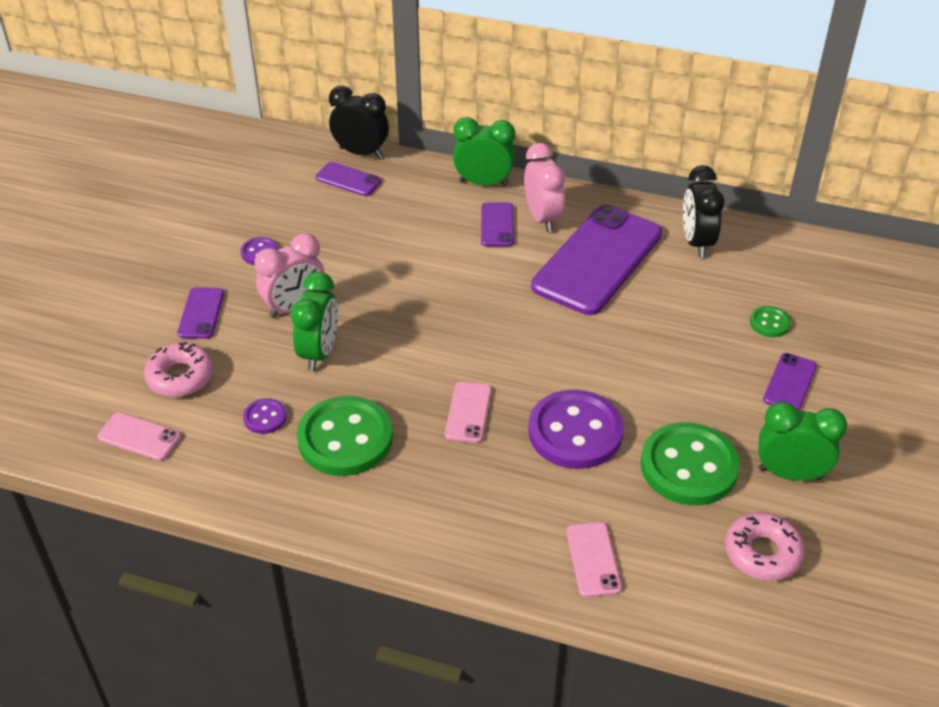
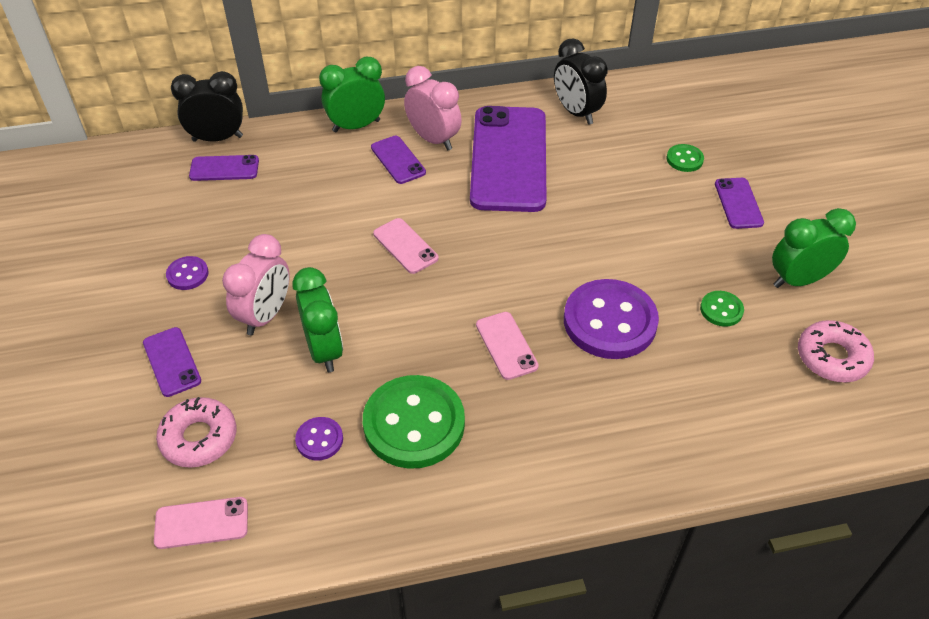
camera: 30 degrees left, 5 degrees up
pink phone [566,522,622,597] -> pink phone moved to [373,218,438,274]
green button [641,422,740,505] -> green button [700,291,744,327], size x0.46

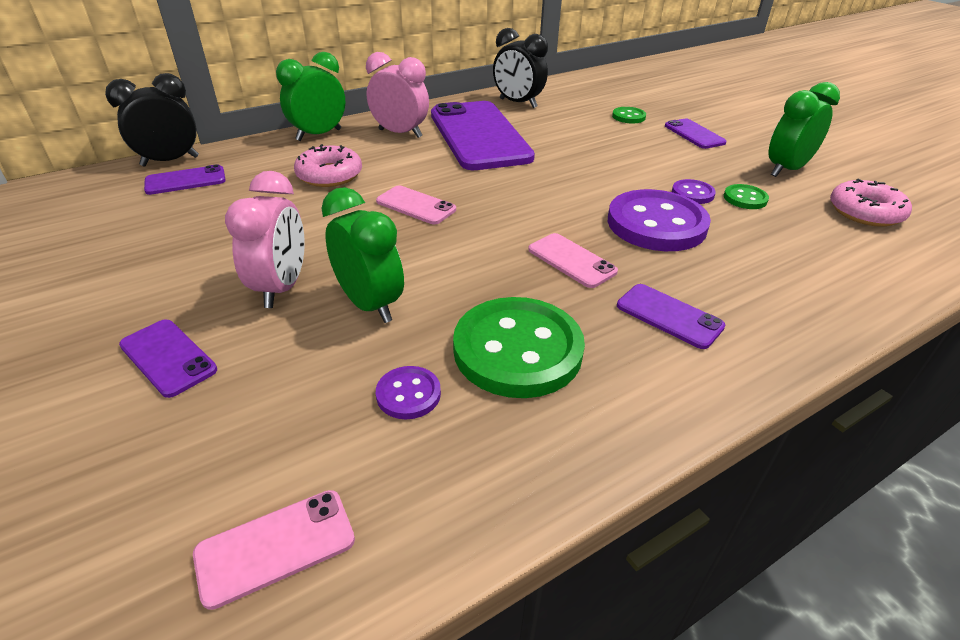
camera: 20 degrees left, 10 degrees down
pink donut [156,397,236,468] -> pink donut moved to [294,144,362,187]
purple button [166,256,209,290] -> purple button moved to [672,179,716,204]
purple phone [371,136,426,184] -> purple phone moved to [617,284,725,349]

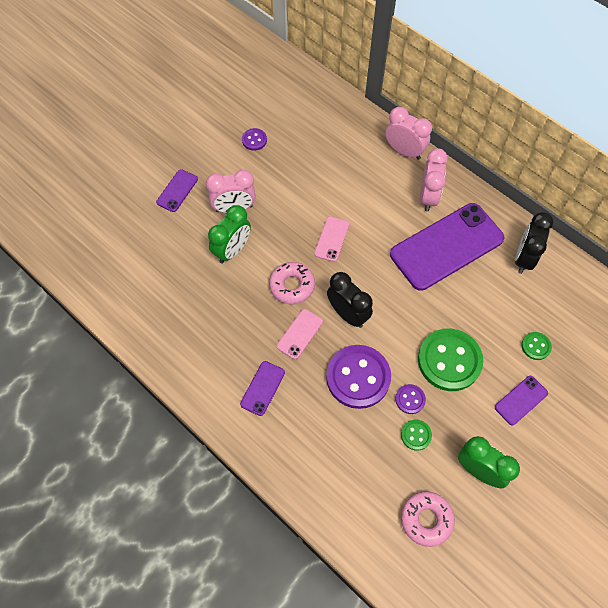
camera: 75 degrees right, 25 degrees up
black clock [105,73,199,166] -> black clock moved to [327,272,373,328]
purple phone [144,164,226,195] -> none
pink phone [193,490,355,610] -> none
green clock [276,52,345,141] -> pink clock [385,107,432,160]
pink donut [294,144,362,187] -> pink donut moved to [269,262,315,305]
purple button [376,366,441,419] -> purple button moved to [242,128,267,151]
green button [453,297,585,398] -> green button moved to [418,329,483,391]

